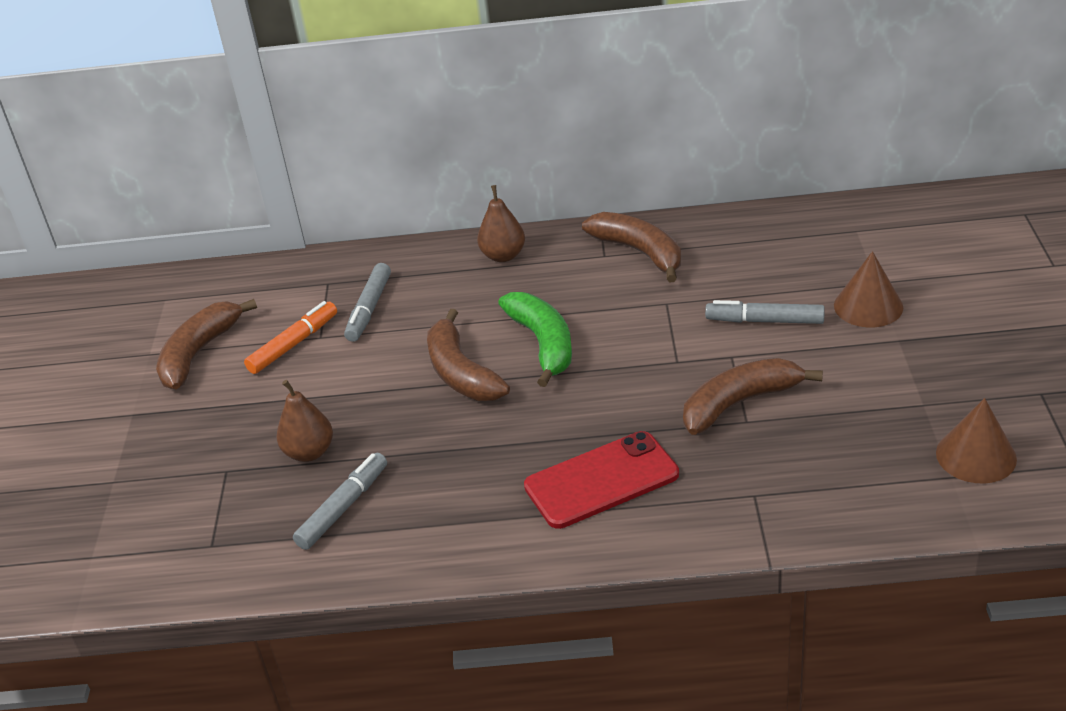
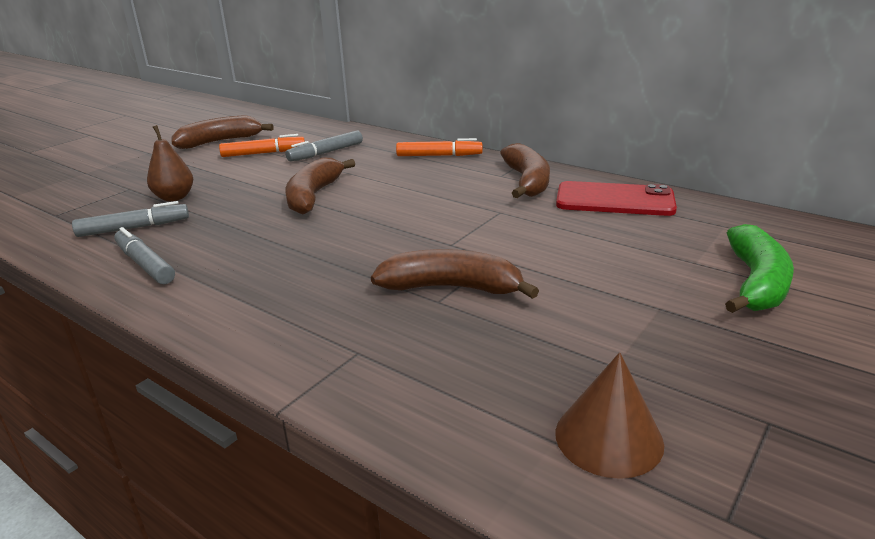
camera: 35 degrees right, 10 degrees down
brown pear [477,185,525,262] -> orange marker [396,138,483,156]
green banana [498,292,572,387] -> green banana moved to [725,224,794,313]
red phone [524,431,679,529] -> red phone moved to [556,181,677,216]
grey marker [705,300,825,324] -> grey marker moved to [114,227,175,284]
brown cone [834,251,903,327] -> none

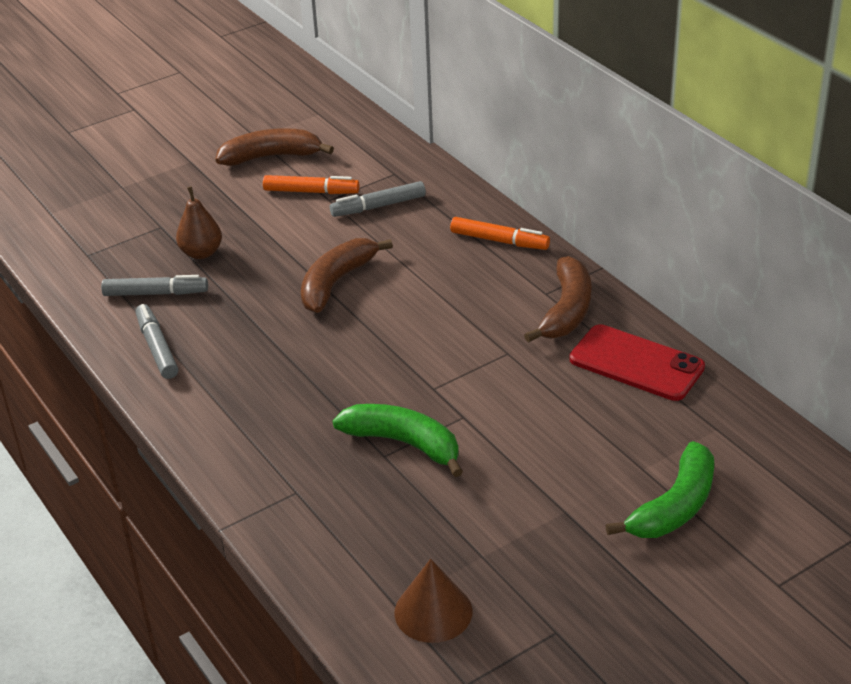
camera: 20 degrees right, 10 degrees up
brown banana [371,249,539,299] -> green banana [332,404,463,477]

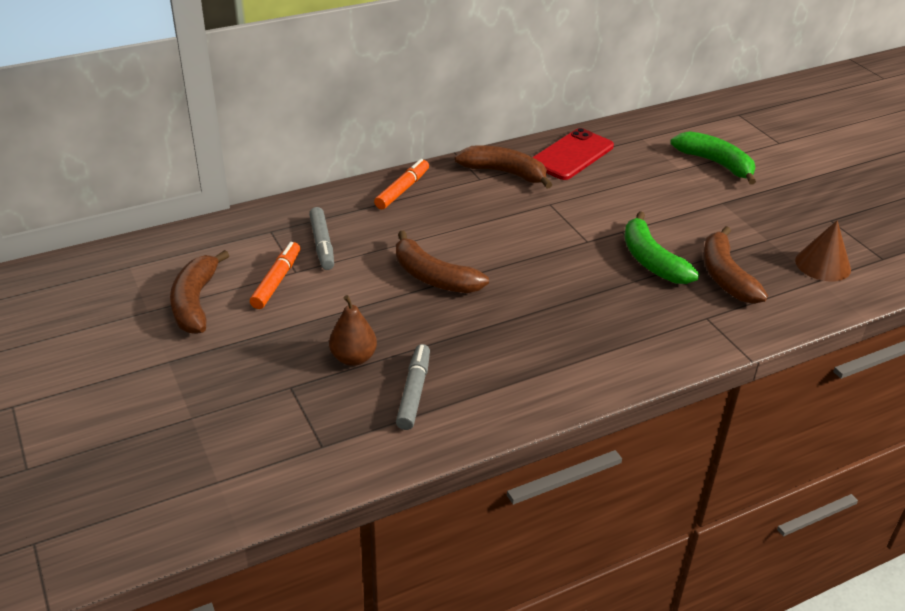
camera: 85 degrees left, 0 degrees up
grey marker [136,304,178,379] -> none
green banana [332,404,463,477] -> green banana turned 60 degrees counterclockwise [624,211,699,284]
none -> brown banana [703,226,768,304]

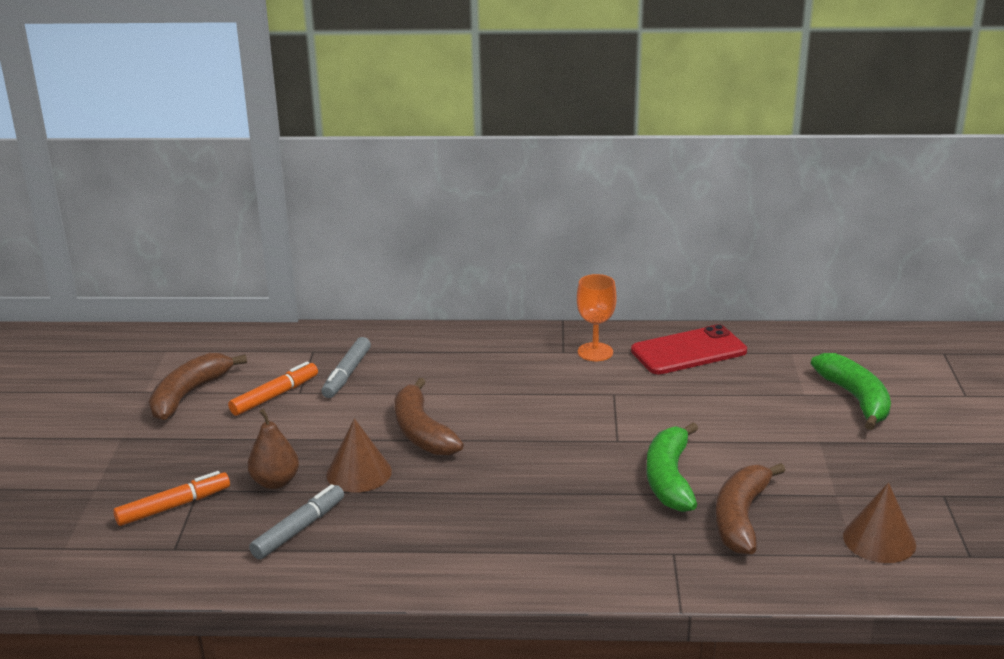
camera: 30 degrees right, 10 degrees down
orange marker [374,159,429,209] -> orange marker moved to [113,471,230,526]
brown banana [454,145,552,189] -> orange goblet [577,274,617,361]
none -> brown cone [326,418,392,493]

